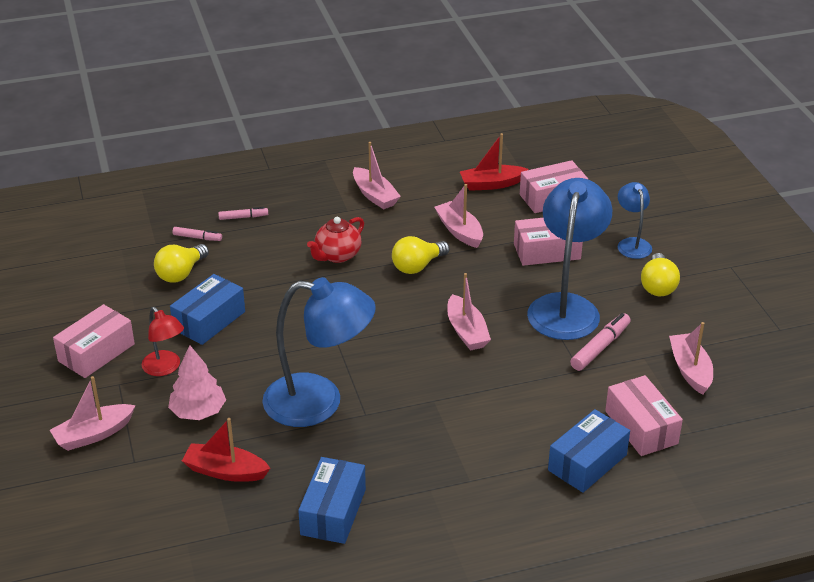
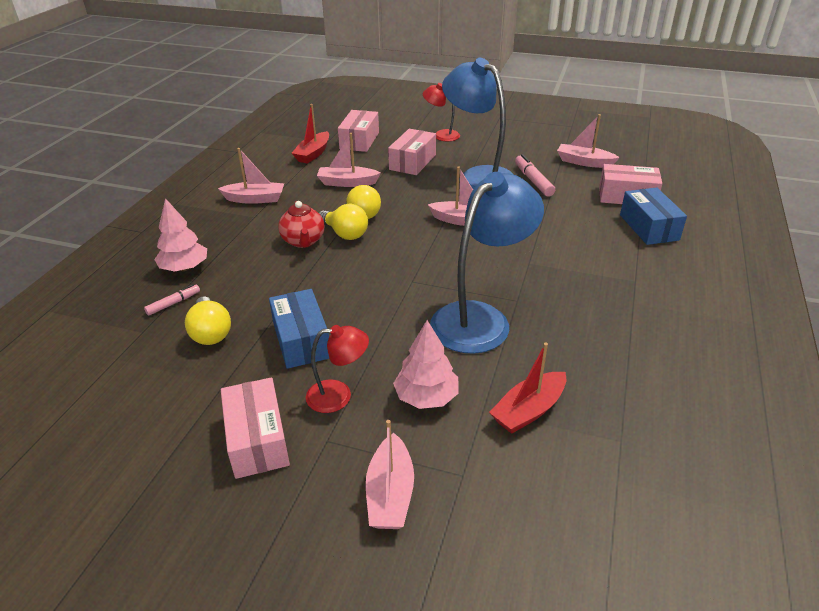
camera: 55 degrees left, 0 degrees up
pink marker [218,207,268,220] -> pink tree [154,198,207,272]
blue box [298,457,366,544] -> none
blue lamp [618,182,652,259] -> red lamp [423,83,460,141]
yellow light bulb [641,253,680,296] -> yellow light bulb moved to [319,203,368,240]

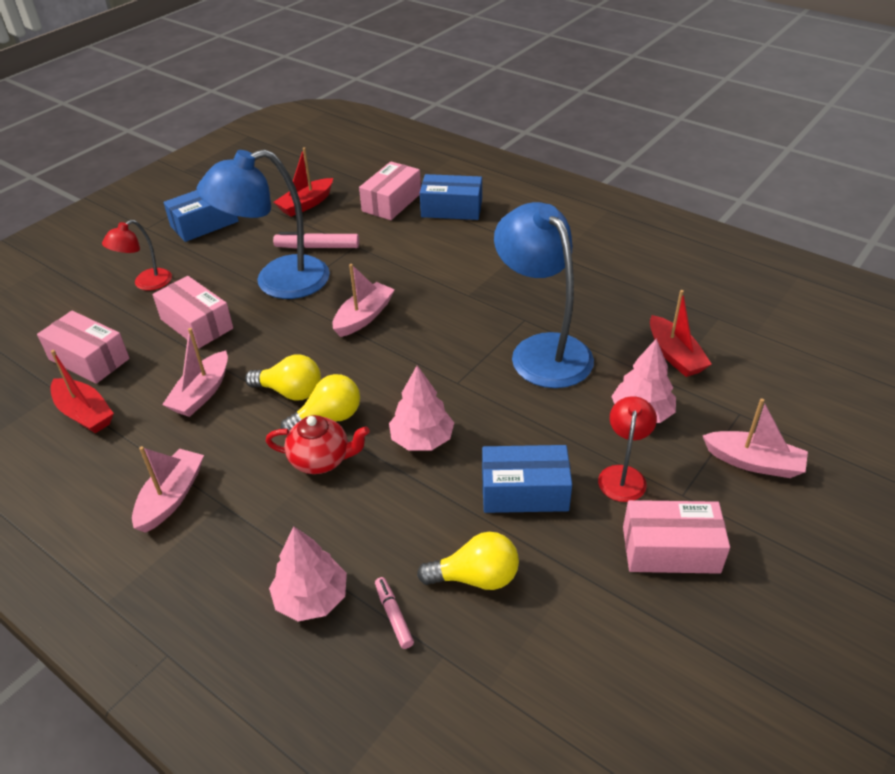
camera: 70 degrees left, 5 degrees up
pink boat [557,114,620,168] -> red boat [274,147,333,217]
none -> blue box [163,190,239,242]
none -> pink tree [389,365,454,451]

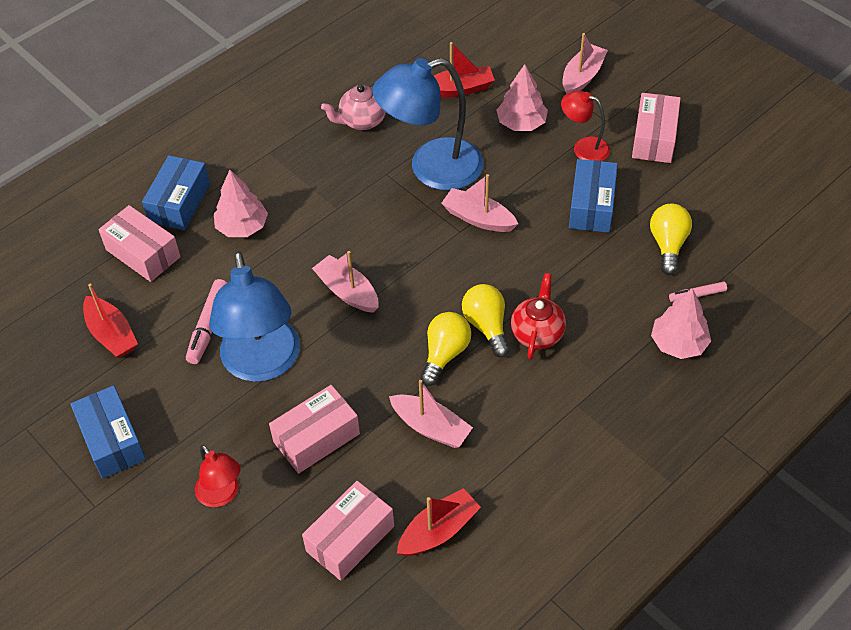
camera: 80 degrees left, 10 degrees up
pink boat [132,446,204,533] -> pink boat moved to [441,174,518,232]
pink tree [389,365,454,451] -> pink tree moved to [214,170,268,237]
none -> pink teapot [321,85,386,130]

